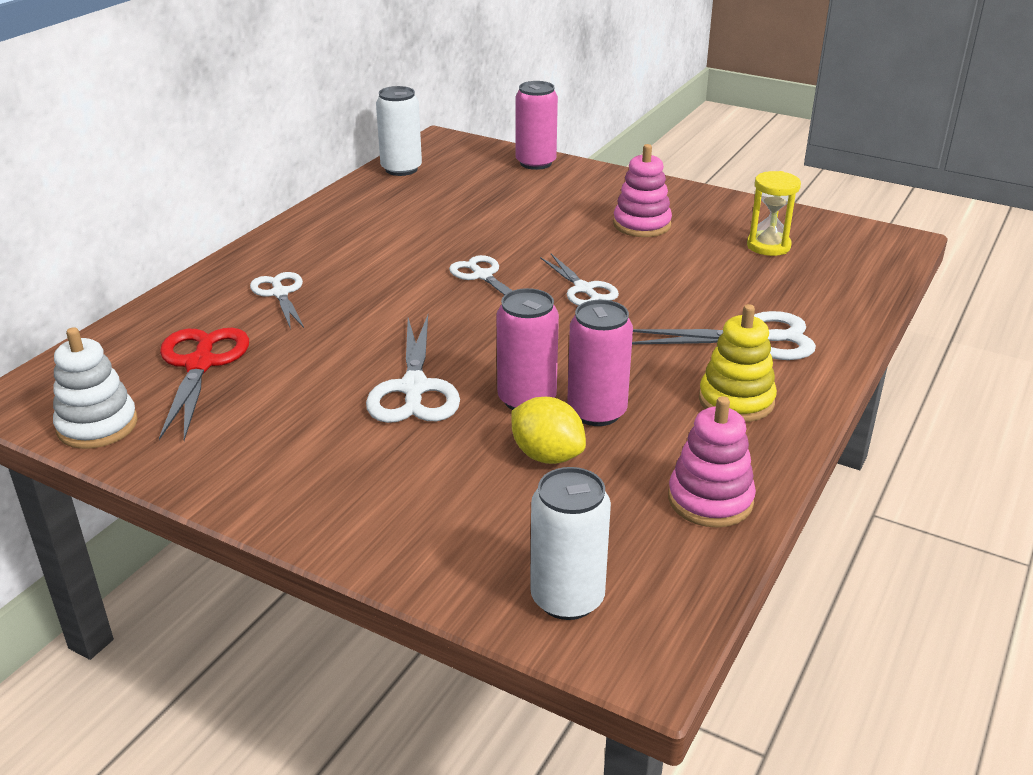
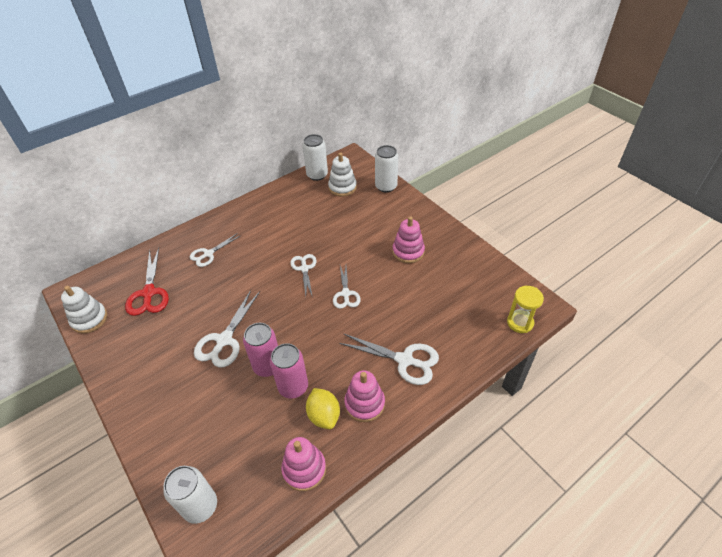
camera: 25 degrees right, 15 degrees up
red scissors [159,328,249,441] -> red scissors turned 150 degrees clockwise [125,248,169,316]
white scissors [250,272,304,329] -> white scissors turned 135 degrees counterclockwise [190,233,240,267]
yellow lemon [511,397,586,464] -> yellow lemon moved to [306,388,340,429]
pink can [516,81,558,170] -> white can [375,145,398,192]
yellow stacking toy [699,304,777,422] -> pink stacking toy [344,370,385,422]
yellow hourglass [747,171,801,256] -> yellow hourglass moved to [507,286,544,333]
none -> white stacking toy [328,153,357,197]

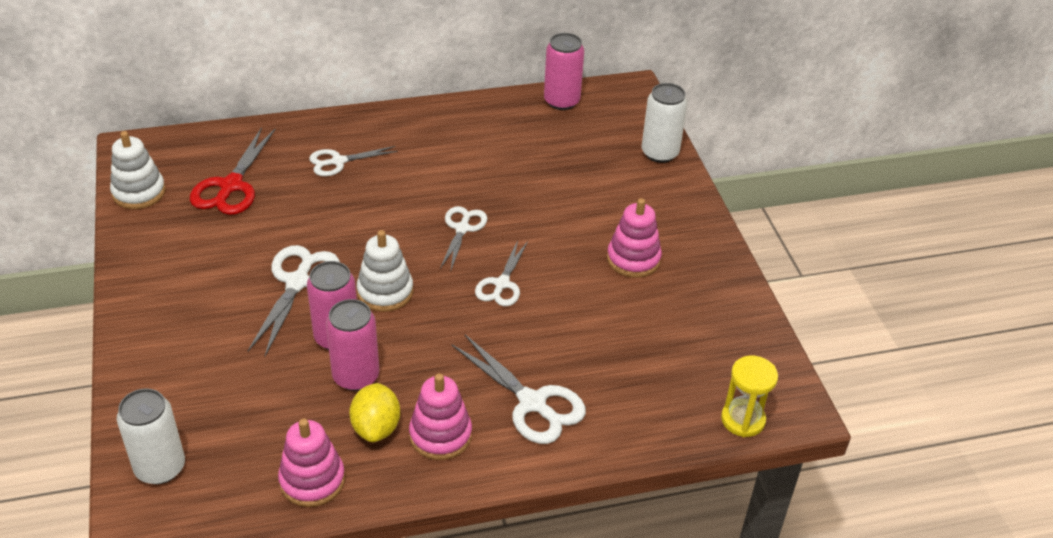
camera: 20 degrees right, 5 degrees down
white scissors [194,290,260,367] -> white scissors turned 150 degrees clockwise [248,245,340,356]
white can [302,134,328,181] -> pink can [544,33,584,110]
white stacking toy [328,153,357,197] -> white stacking toy moved to [357,230,413,312]

